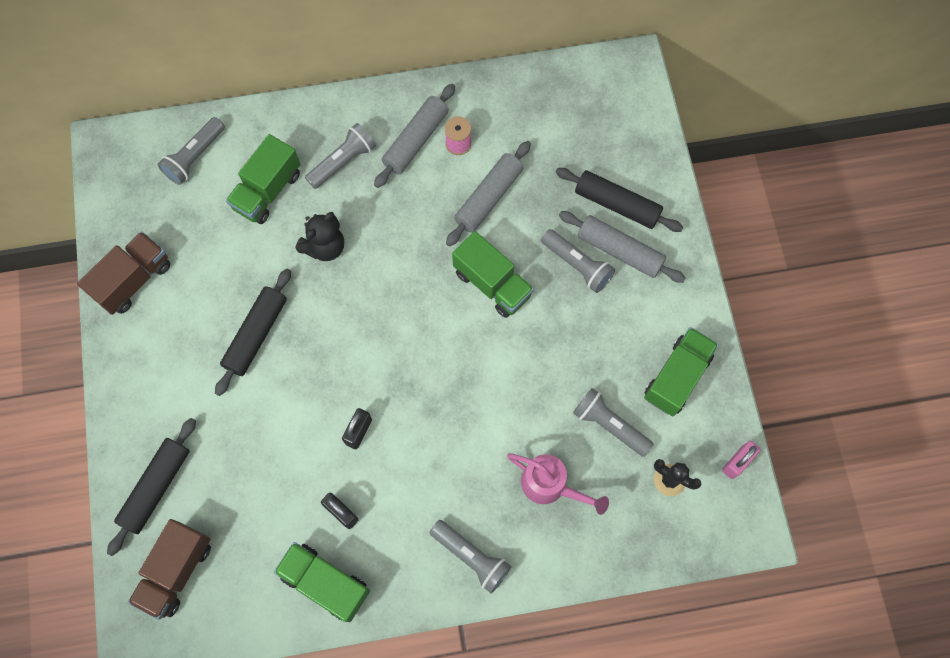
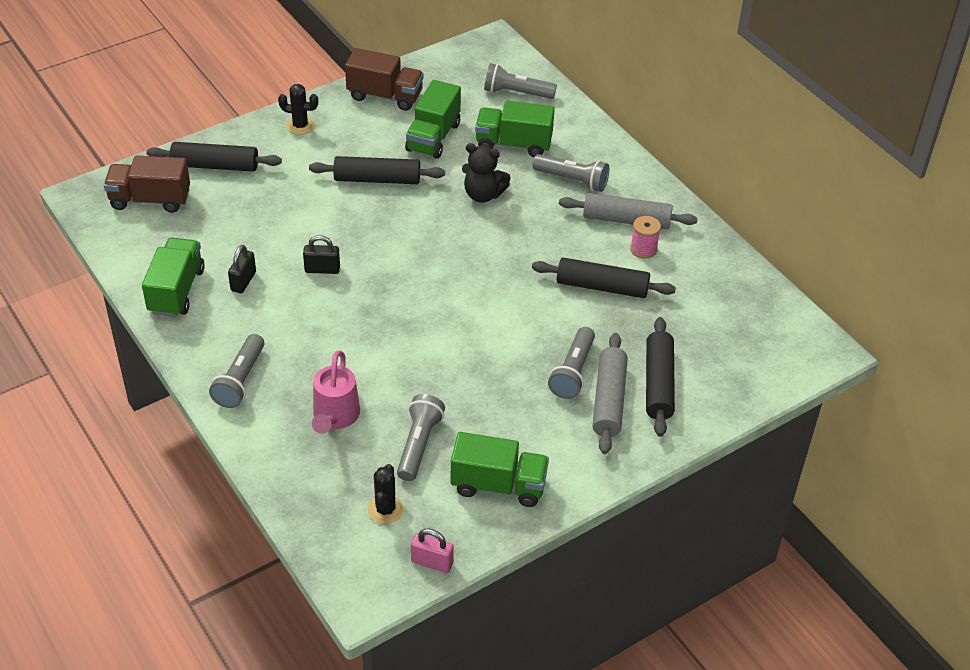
camera: 65 degrees right, 25 degrees down
grey rolling pin [446,141,531,246] -> black rolling pin [532,258,676,298]
green truck [452,231,534,318] -> green truck moved to [405,80,461,159]
none -> black cactus [278,84,318,135]

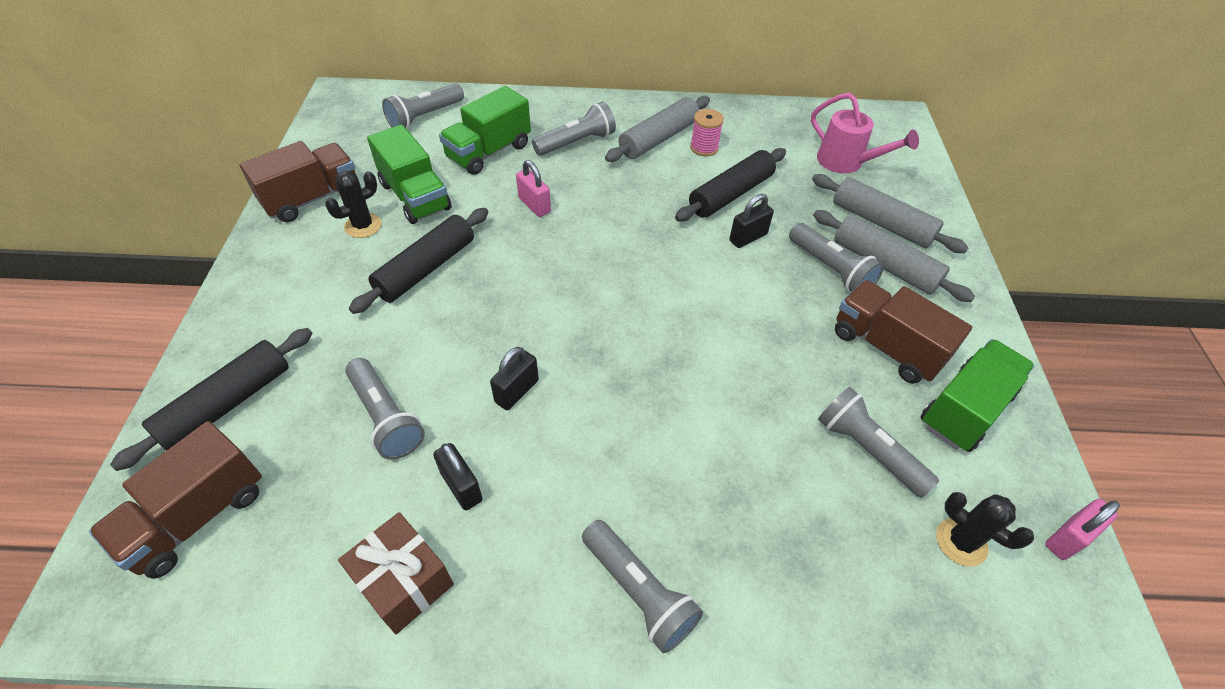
camera: 55 degrees left, 5 degrees up
green truck [142,238,205,317] -> brown gift [338,512,454,634]
black cactus [278,84,318,135] -> black cactus moved to [325,171,382,238]
pink watering can [312,350,360,434] -> pink watering can moved to [811,93,919,173]
black teddy bear [462,143,511,203] -> pink padlock [516,160,551,217]
black rolling pin [646,317,675,437] -> grey rolling pin [812,174,969,253]
none -> grey flashlight [345,358,425,460]
none -> black padlock [729,194,774,248]
none -> brown truck [835,280,972,384]

